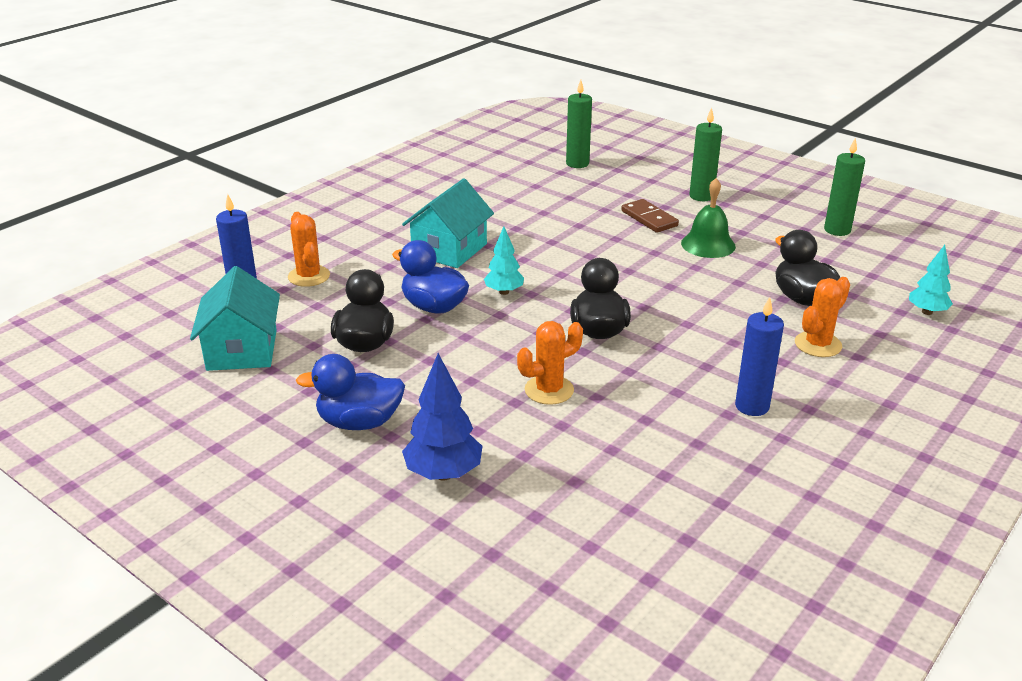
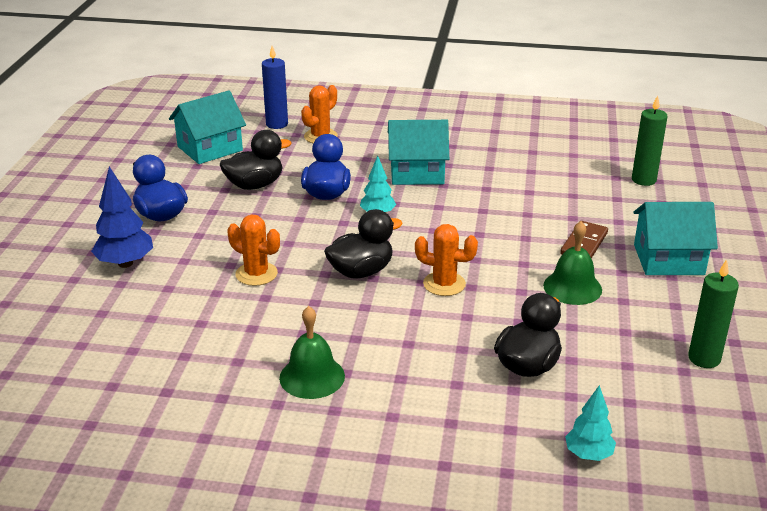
camera: 60 degrees right, 0 degrees up
green candle [689,108,722,201] -> turquoise house [633,202,718,275]
blue candle [735,297,784,416] -> green bell [279,306,345,399]
orange cactus [795,277,850,357] -> orange cactus moved to [415,224,478,296]

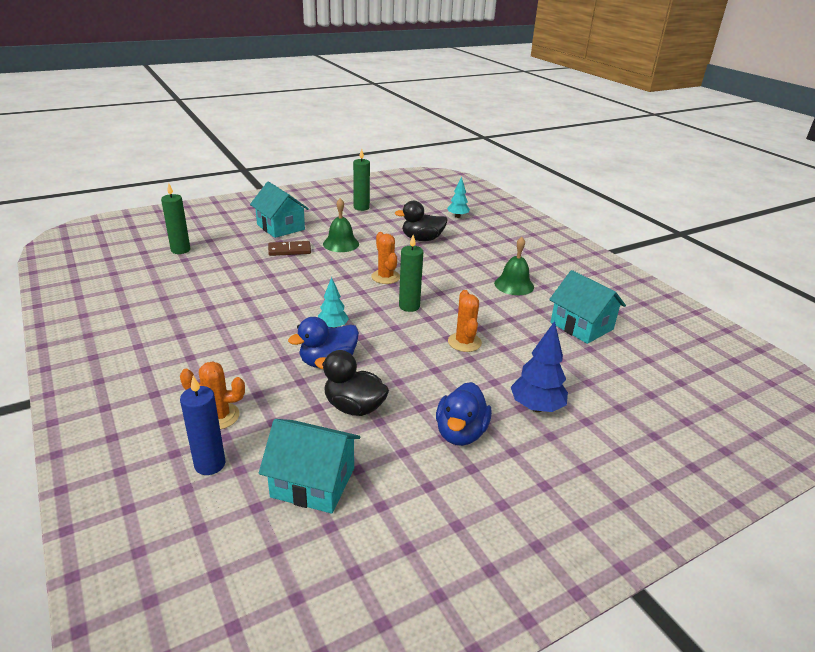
camera: 130 degrees left, 0 degrees up
black duck [324,209,403,279] -> green candle [399,235,423,312]
turquoise house [388,120,449,185] -> turquoise house moved to [549,270,626,344]

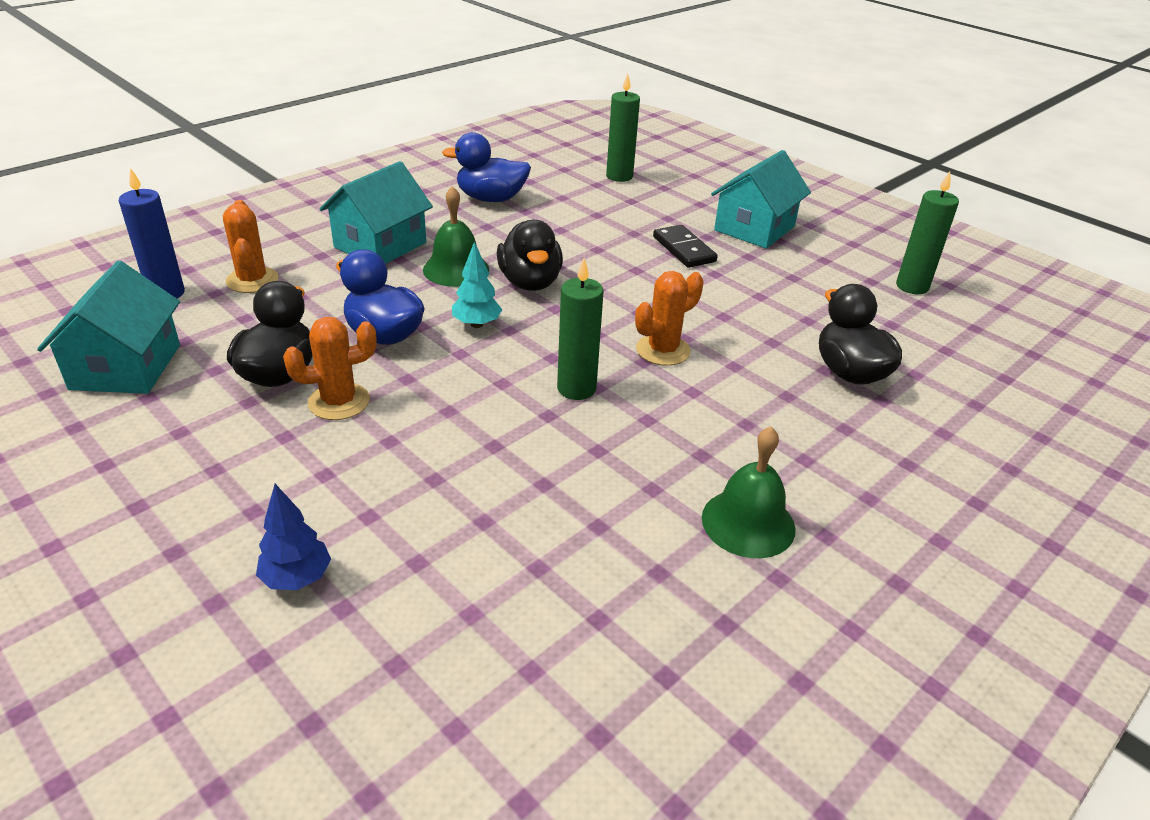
camera: 75 degrees right, 5 degrees up
brown domino [268,241,311,256] -> black domino [653,225,718,268]
green bell [323,198,359,252] -> green bell moved to [423,186,489,287]
blue duck [436,382,492,446] -> blue duck moved to [442,132,531,202]
turquoise tree [447,177,470,218] -> none
orange cactus [448,290,482,352] -> orange cactus moved to [283,317,377,420]
blue tree [511,321,568,412] -> blue tree [256,484,331,590], size x0.65
turquoise house [549,270,626,344] -> turquoise house moved to [319,161,433,264]
none -> black duck [497,220,563,291]

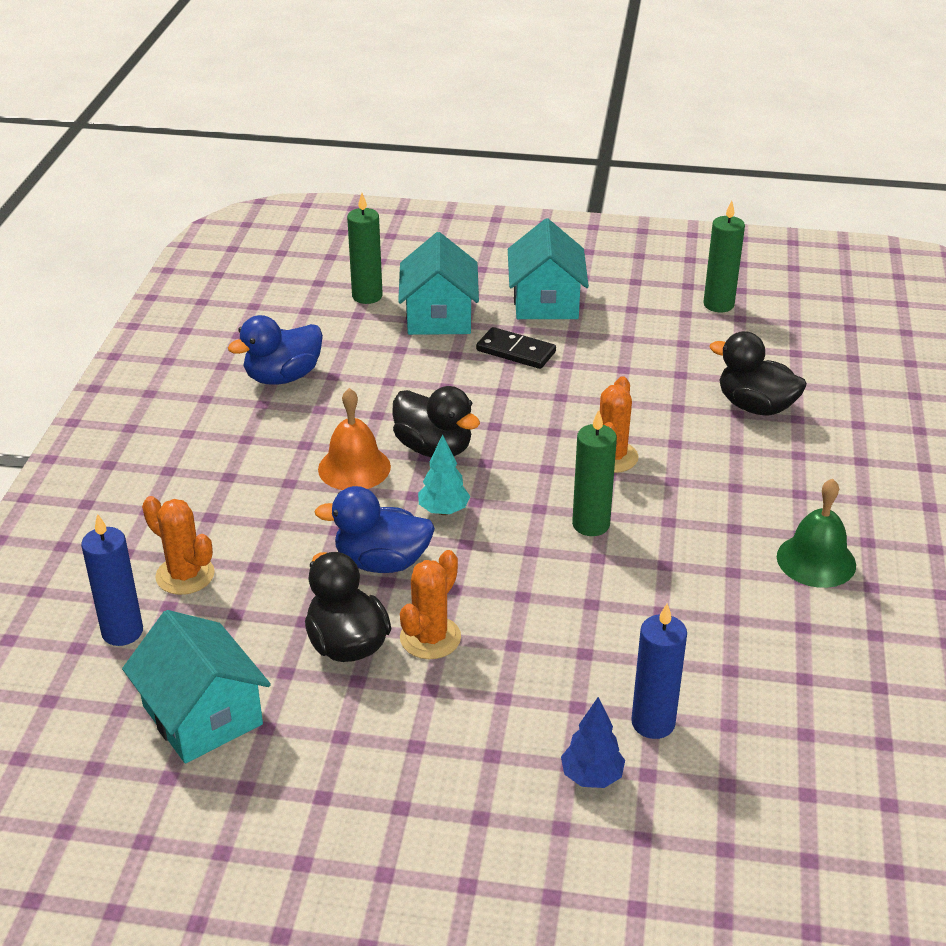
camera: 35 degrees left, 0 degrees up
turquoise house [319,161,433,264] -> turquoise house moved to [398,232,479,335]
green bell [423,186,489,287] -> orange bell [318,388,391,490]
none -> blue candle [631,603,687,739]

